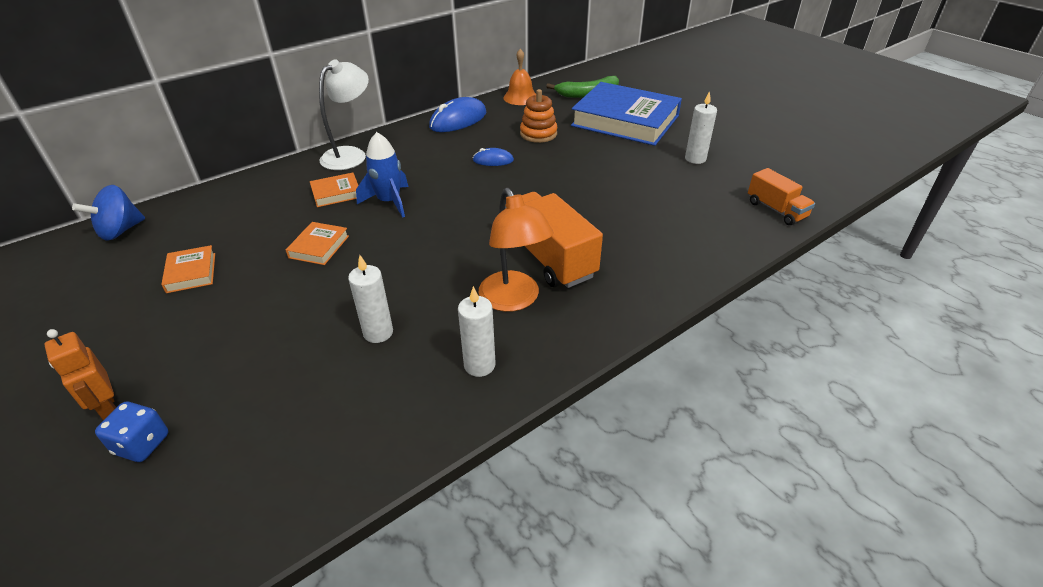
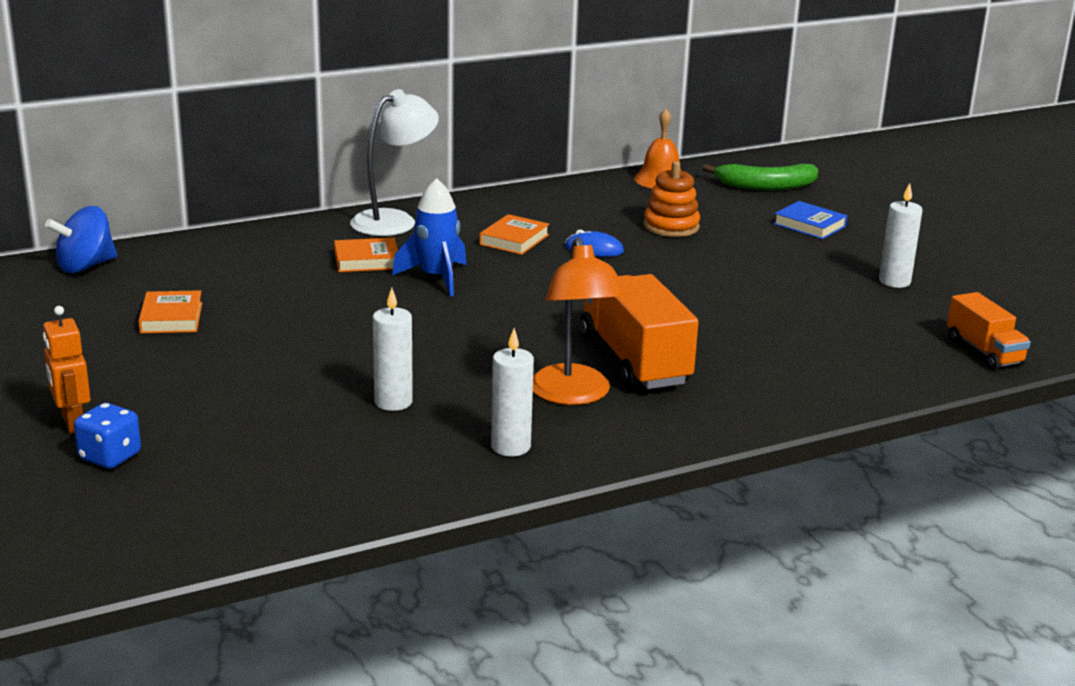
camera: 10 degrees right, 15 degrees down
orange book [286,222,349,265] -> orange book moved to [479,214,549,255]
blue mouse [429,97,486,132] -> none
blue book [571,82,682,146] -> blue book [774,201,847,239], size x0.42

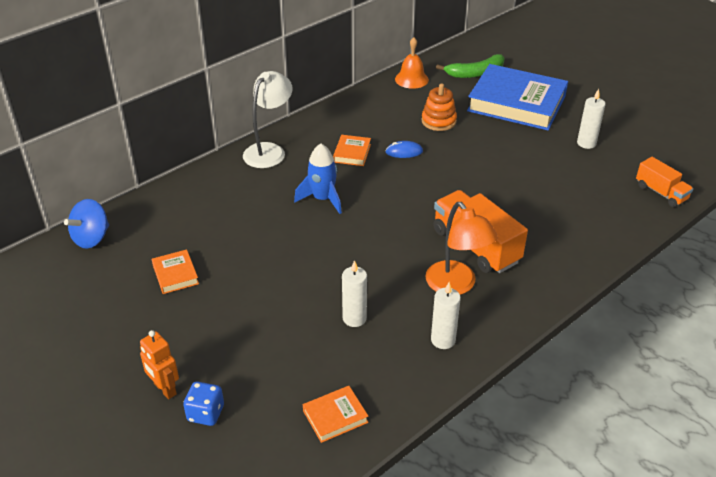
camera: 15 degrees left, 15 degrees up
orange book [334,238,398,272] -> orange book moved to [303,386,368,443]
blue book [774,201,847,239] -> blue book [467,64,568,130], size x2.38

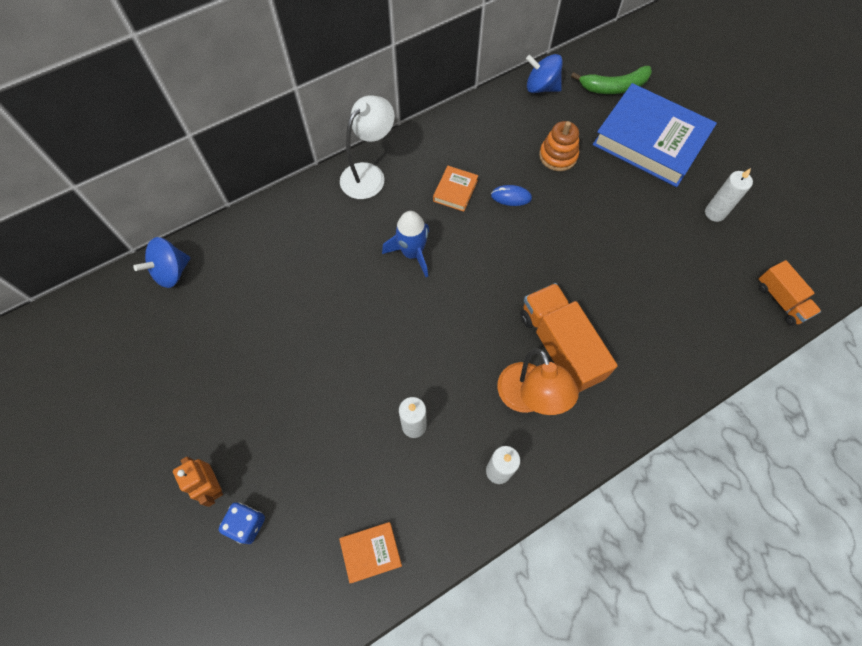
camera: 10 degrees right, 25 degrees up
orange book [152,249,199,294] -> none
orange bell [395,37,429,89] -> blue spinning top [526,54,563,93]

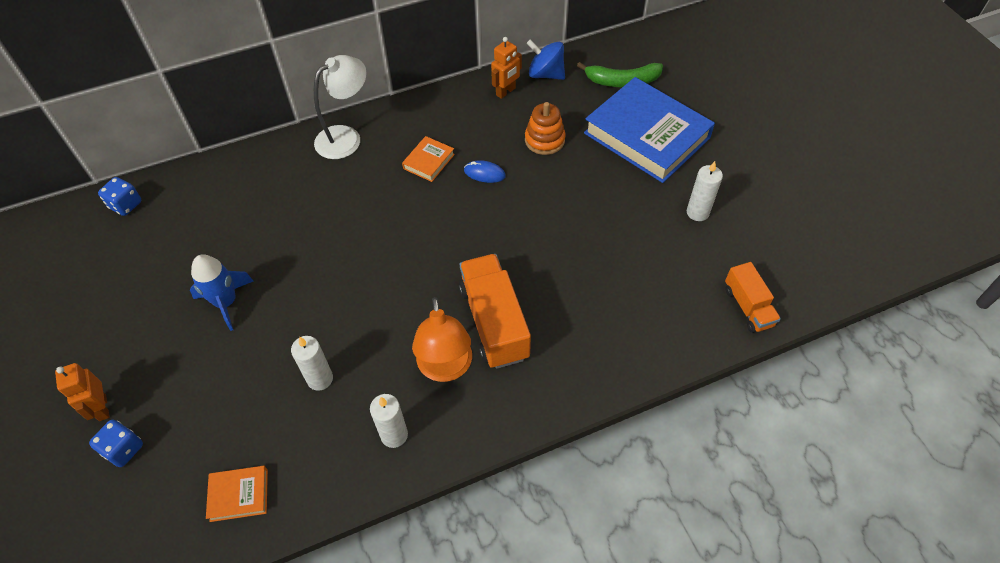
camera: 10 degrees right, 10 degrees down
blue spinning top [133,237,190,288] -> blue dice [98,177,141,216]
blue rocket [382,211,429,277] -> blue rocket moved to [190,254,253,331]
none -> orange robot [491,37,522,99]

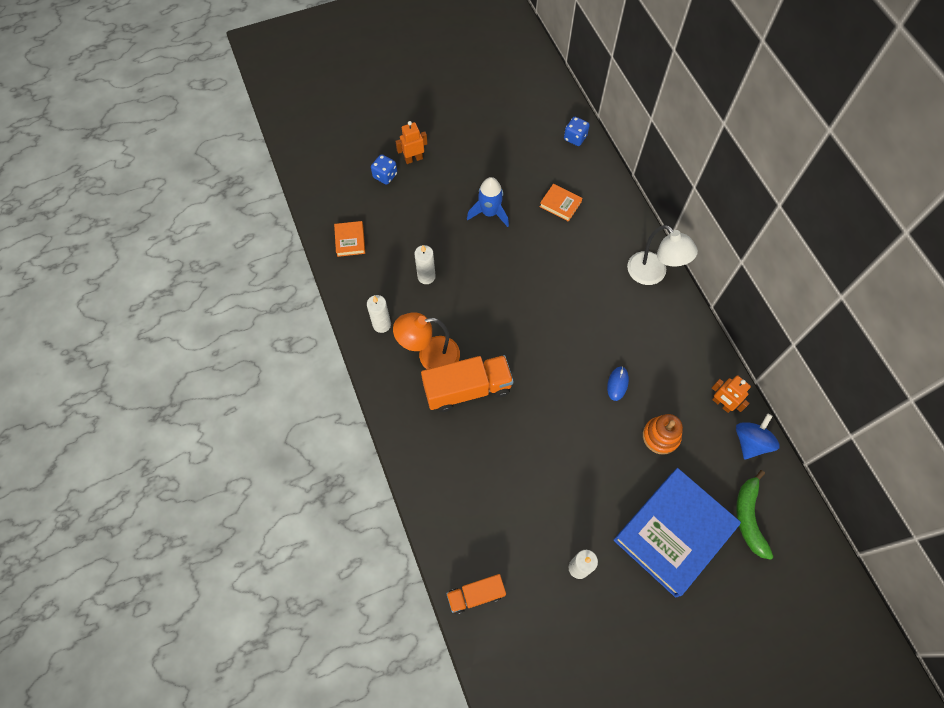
camera: 90 degrees right, 10 degrees up
orange book [402,136,455,182] -> orange book moved to [540,184,582,222]

